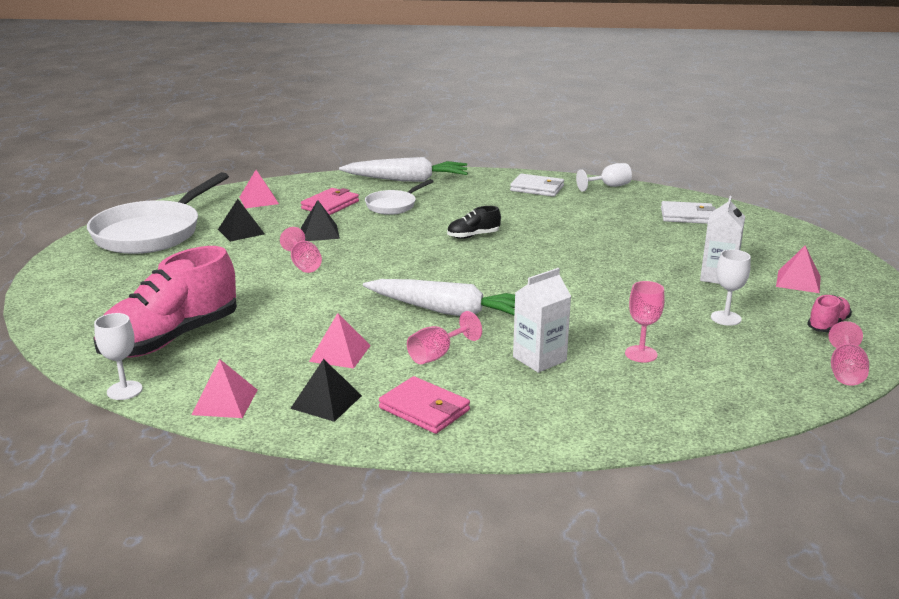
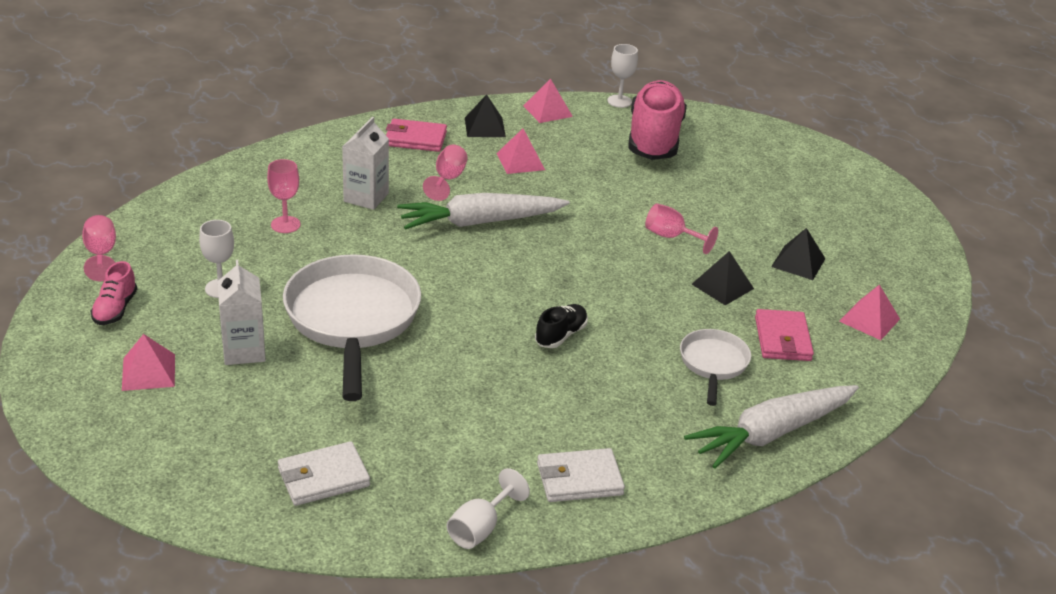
camera: 145 degrees right, 10 degrees up
white pan [87,172,229,254] -> white pan moved to [283,254,421,401]

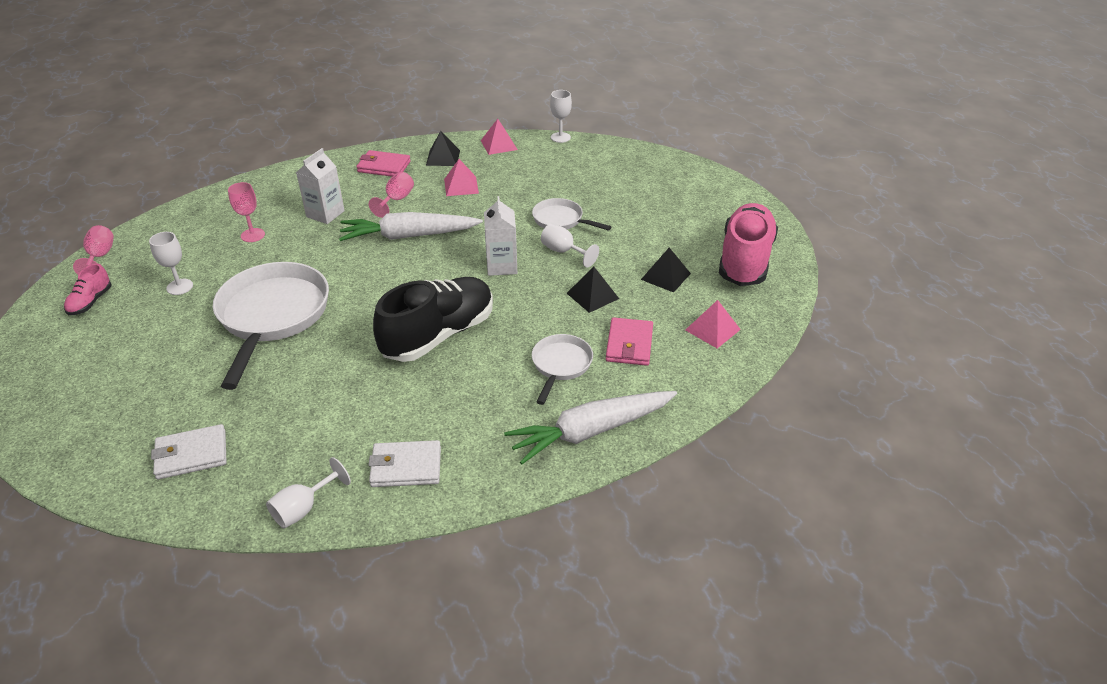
camera: 10 degrees right, 5 degrees up
pink pyramid [122,334,175,391] -> none
white carton [218,260,266,365] -> white carton moved to [484,196,517,276]
black shoe [535,304,588,348] -> black shoe [373,277,493,362], size x2.23
pink shoe [628,80,687,160] -> pink shoe moved to [719,203,778,286]
pink goblet [645,204,718,254] -> white goblet [541,223,599,267]
none -> white pan [532,198,611,231]

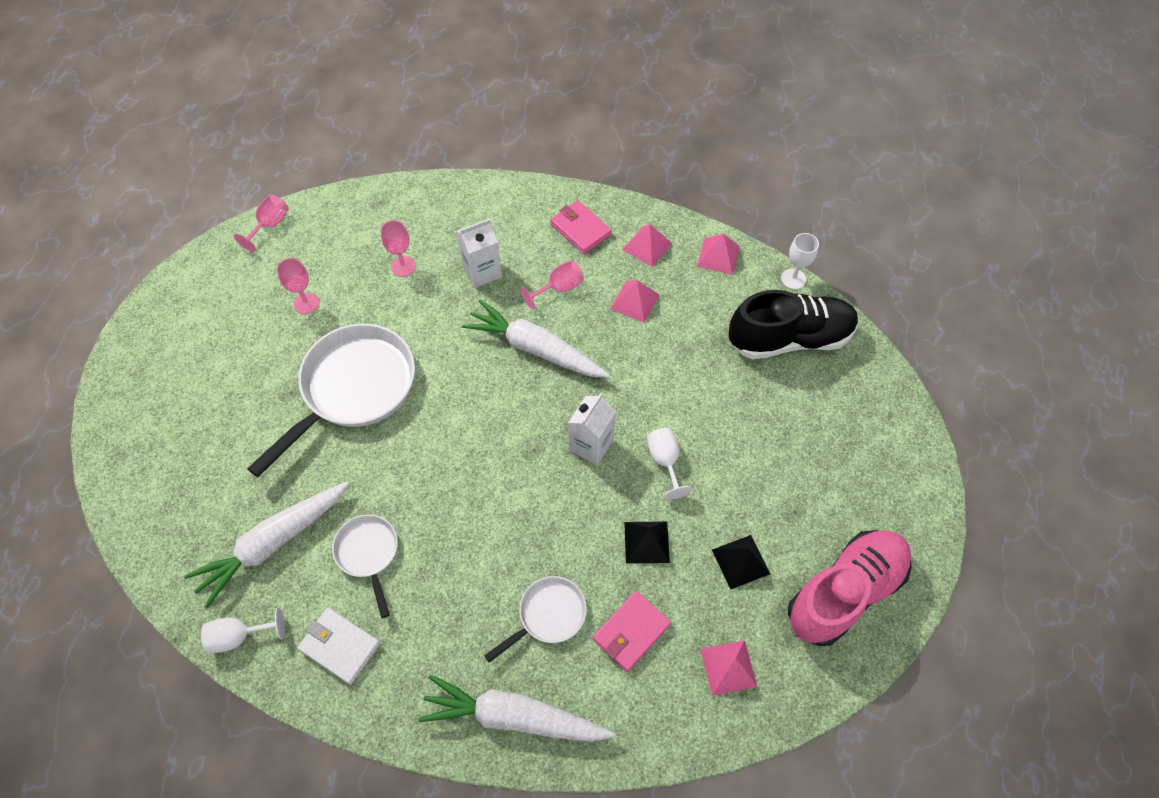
camera: 35 degrees right, 20 degrees up
pink shoe [64,264,111,315] -> none
white goblet [149,232,193,295] -> pink goblet [277,258,319,314]
white wallet [151,424,226,479] -> none
black shoe [373,277,493,362] -> black shoe moved to [729,290,858,359]
black pyramid [426,131,460,166] -> pink pyramid [622,224,672,267]
white pan [532,198,611,231] -> white pan moved to [332,514,398,618]
none -> white carrot [184,481,349,608]

